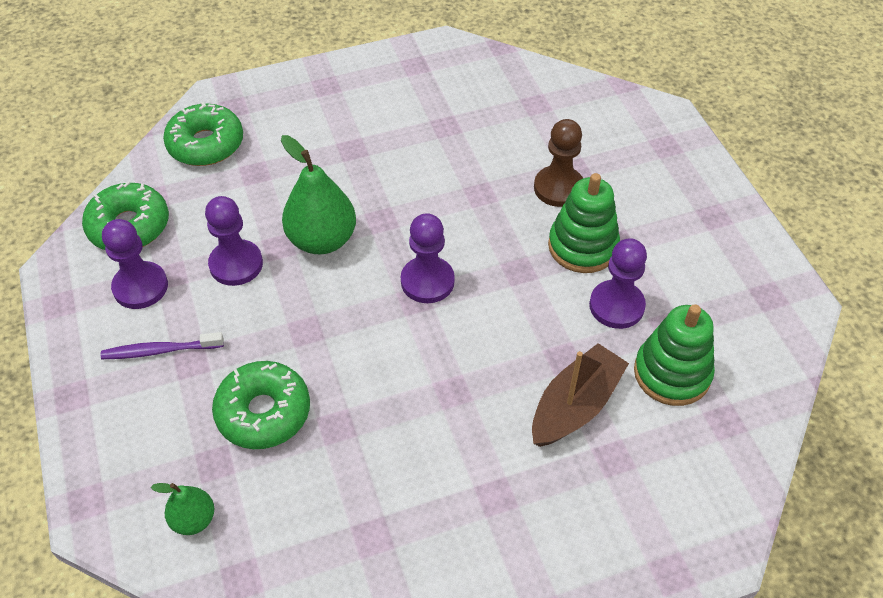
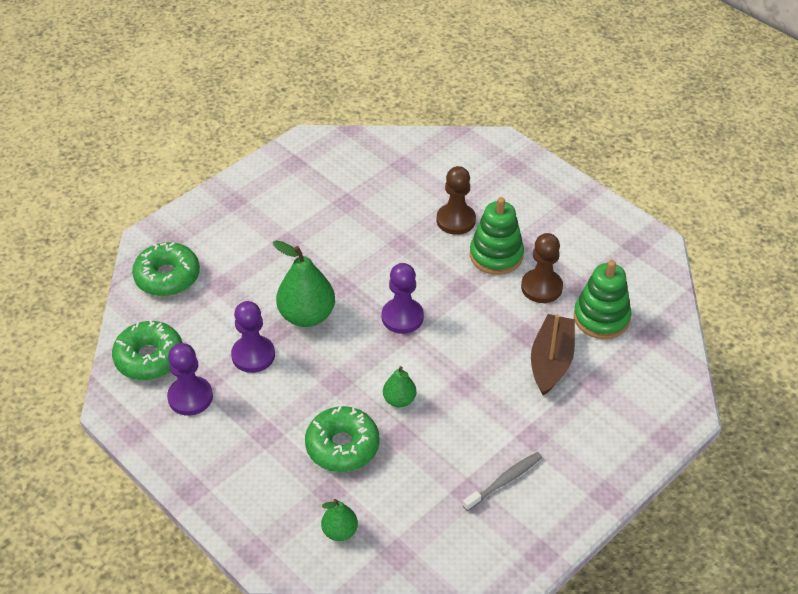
camera: 25 degrees left, 5 degrees down
purple toothbrush [101,332,224,359] -> none
purple pawn [589,238,647,329] -> brown pawn [521,233,563,303]
none -> green pear [383,366,416,408]
none -> grey toothbrush [463,452,542,511]

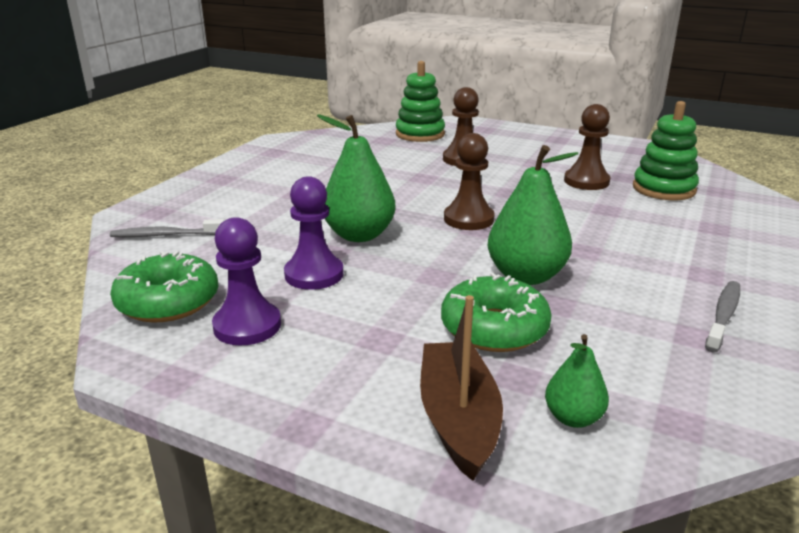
camera: 20 degrees left, 20 degrees down
green donut [132,242,200,296] -> grey toothbrush [110,219,225,237]
purple pawn [382,263,424,334] -> brown pawn [444,133,495,230]
green pear [383,366,416,408] -> green pear [488,145,578,285], size x1.84
green stacking toy [470,197,524,275] -> green stacking toy moved to [396,61,445,142]
brown boat [531,314,575,396] -> brown boat moved to [420,295,503,481]

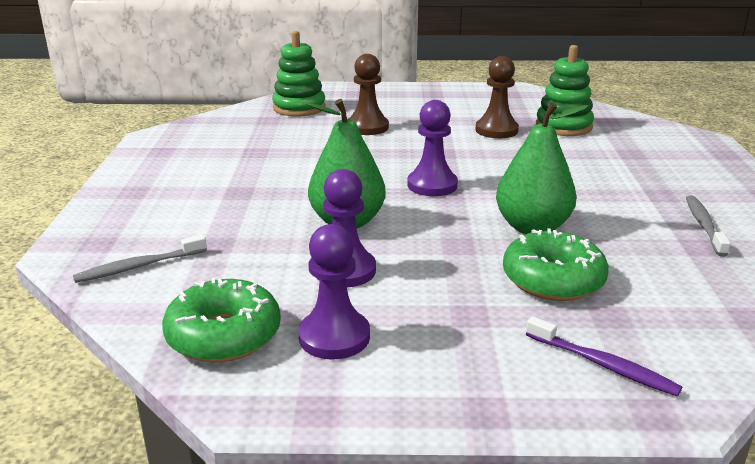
camera: 25 degrees left, 0 degrees up
brown boat [420,295,503,481] -> purple toothbrush [526,316,682,396]
brown pawn [444,133,495,230] -> purple pawn [407,100,458,196]
green pear [545,334,609,428] -> none

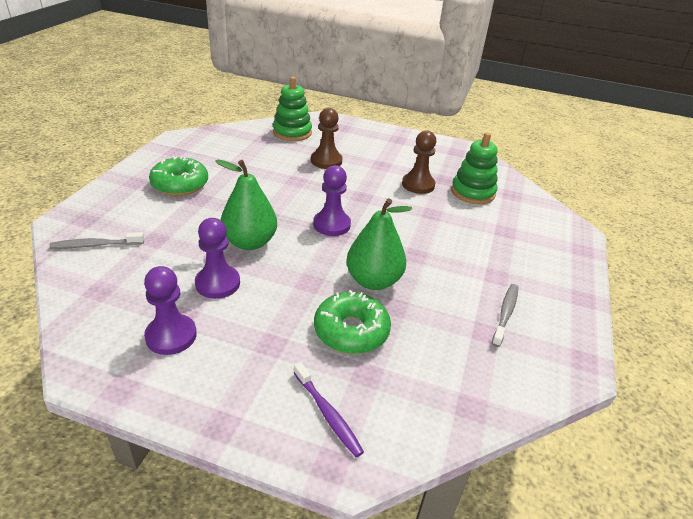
camera: 15 degrees right, 10 degrees up
green donut [162,278,281,362] -> green donut moved to [149,156,208,196]

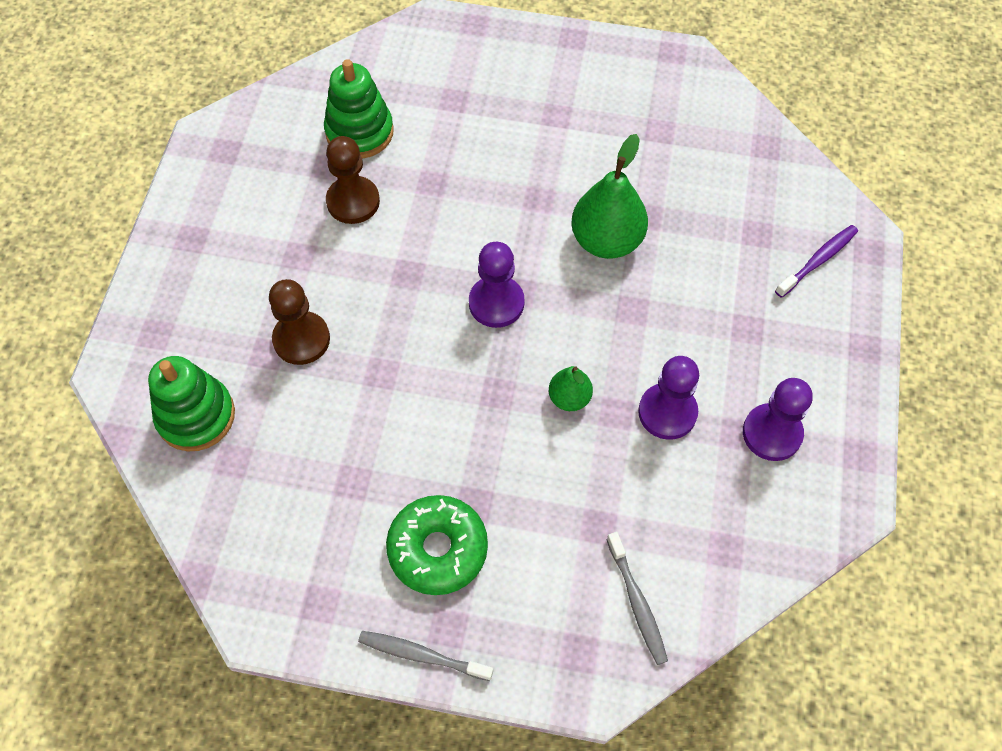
camera: 95 degrees left, 25 degrees up
green pear [215,160,277,250] -> green pear [549,366,593,411], size x0.54
green donut [314,290,391,354] -> none
grey toothbrush [492,284,518,347] -> grey toothbrush moved to [358,631,493,681]

